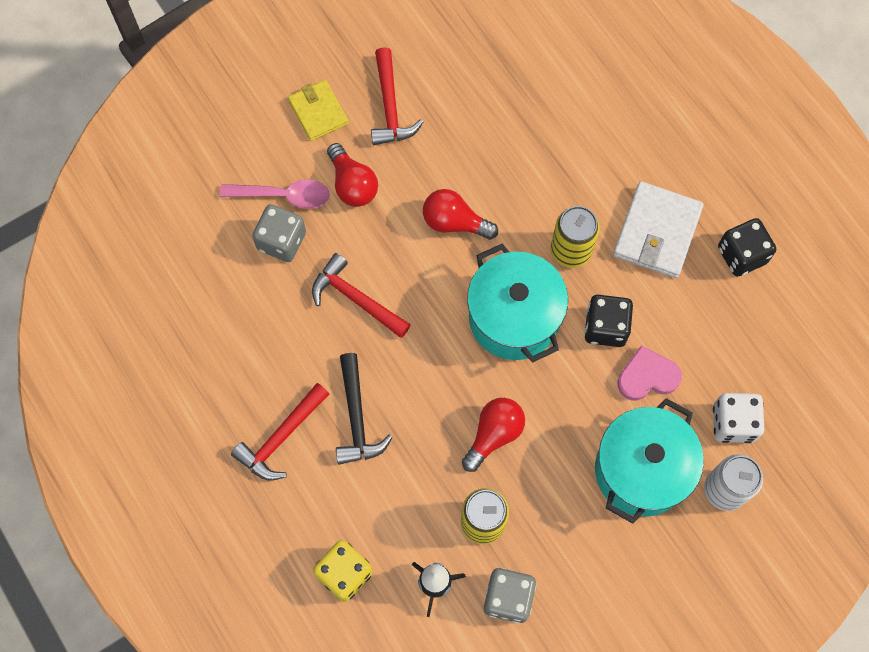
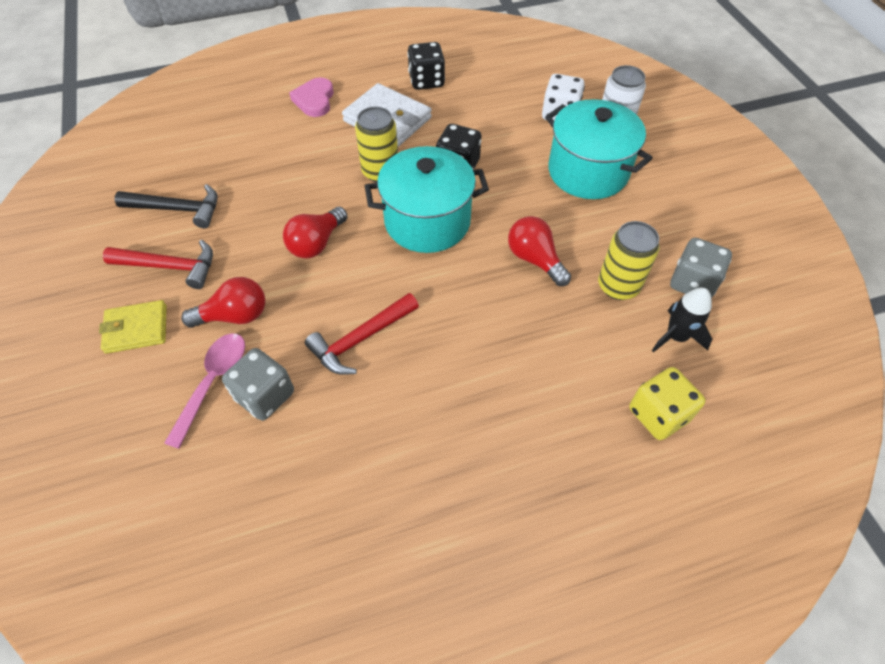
camera: 75 degrees left, 15 degrees down
red hammer [231,383,329,480] -> none
black hammer [336,353,393,465] -> black hammer moved to [115,184,218,228]
pink heart [617,345,682,400] -> pink heart moved to [289,77,334,117]

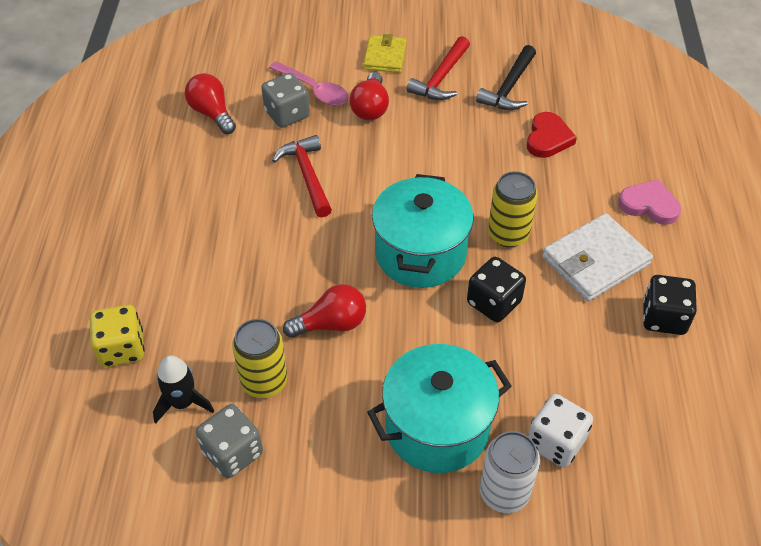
camera: 110 degrees right, 5 degrees down
red light bulb [283,207,348,259] -> red light bulb moved to [185,73,236,134]
none -> red heart [527,112,577,158]

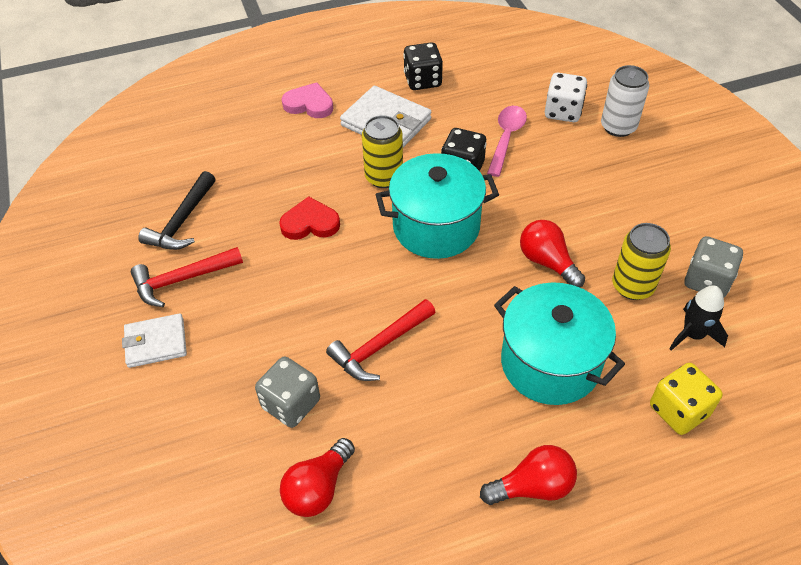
camera: 110 degrees left, 0 degrees up
pink spoon [269,61,349,106] -> pink spoon moved to [487,106,527,177]
red light bulb [349,72,389,120] -> red light bulb moved to [480,445,577,505]
yellow wallet [363,34,407,73] -> white wallet [122,313,187,368]
turquoise pot [367,344,512,473] -> turquoise pot moved to [494,282,625,405]
red hammer [406,36,470,100] -> red hammer turned 150 degrees clockwise [131,247,243,307]
black hammer [476,45,536,110] -> black hammer turned 105 degrees clockwise [138,171,215,250]
red heart [527,112,577,158] -> red heart moved to [279,196,340,240]
pink heart [618,179,681,225] -> pink heart turned 105 degrees clockwise [282,82,333,118]

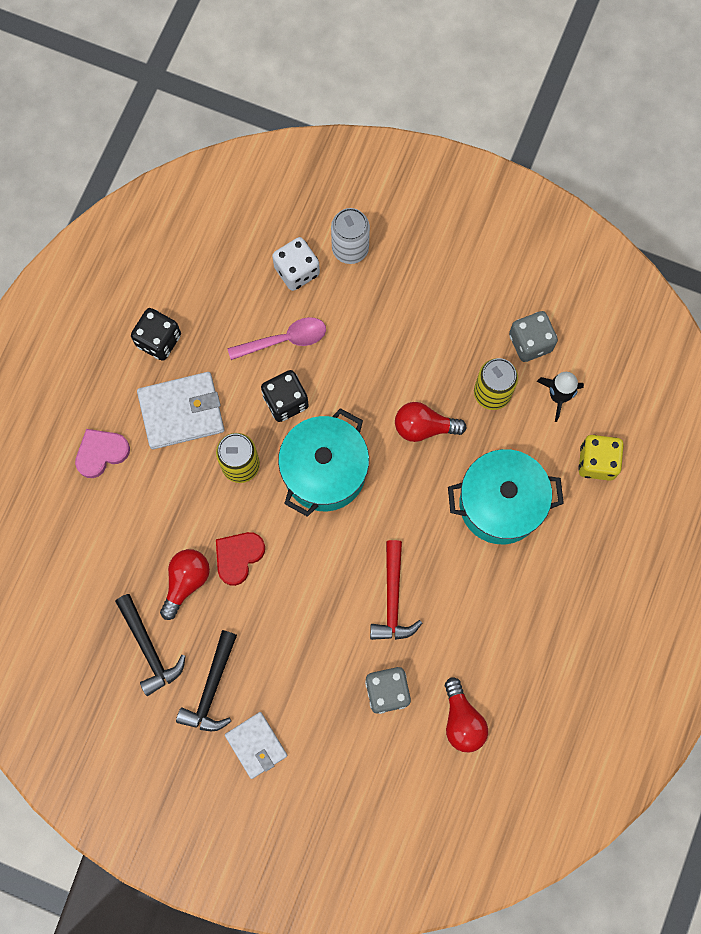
camera: 50 degrees left, 25 degrees up
white wallet [122,313,187,368] -> white wallet turned 60 degrees counterclockwise [225,712,287,779]
red hammer [131,247,243,307] -> black hammer [176,630,237,731]
red light bulb [480,445,577,505] -> red light bulb moved to [160,549,210,620]
pink spoon [487,106,527,177] -> pink spoon turned 105 degrees clockwise [228,317,326,360]

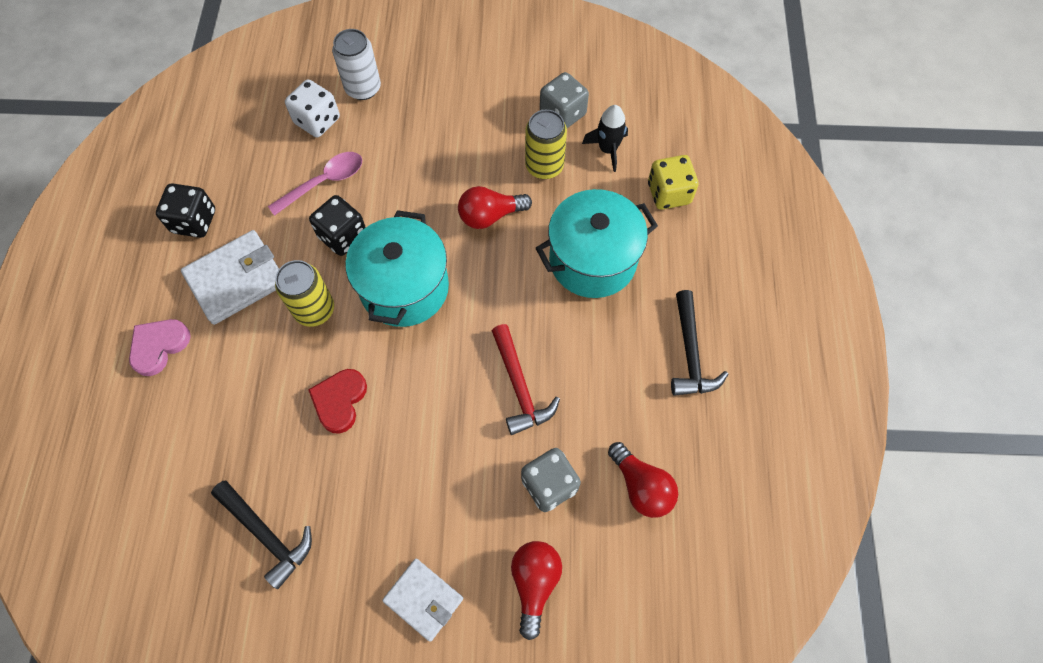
camera: 20 degrees left, 10 degrees down
red light bulb [160,549,210,620] -> red light bulb moved to [511,541,562,640]
black hammer [176,630,237,731] -> black hammer moved to [671,290,728,396]

